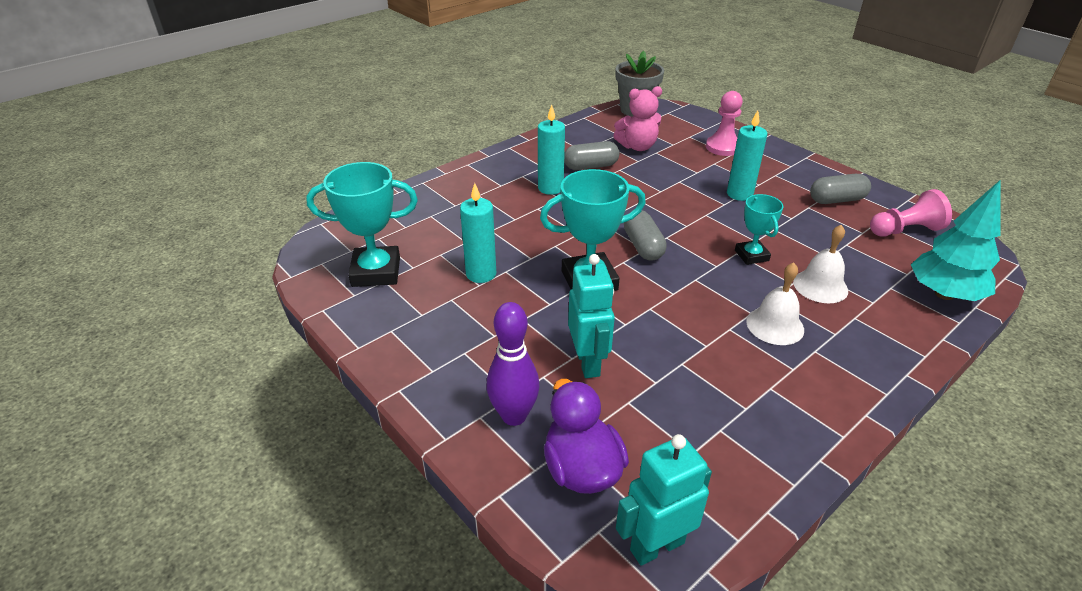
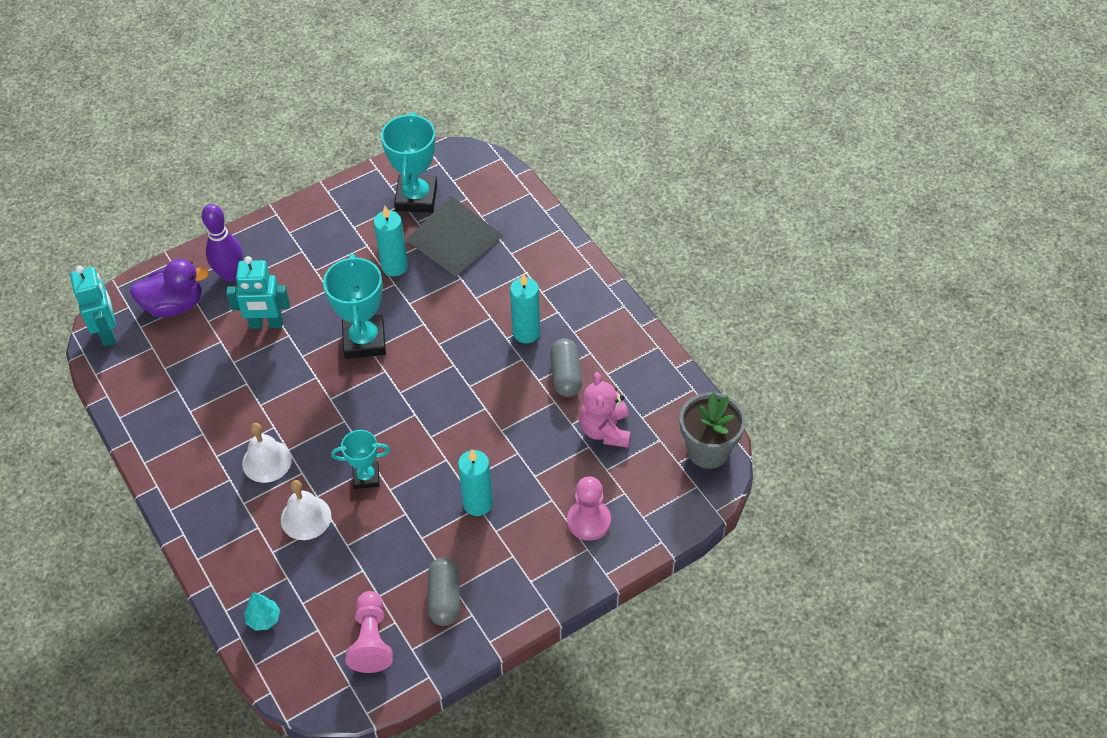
camera: 100 degrees right, 15 degrees up
grey capsule [624,210,667,261] -> none
turquoise tree [911,180,1001,301] -> turquoise tree [244,592,280,631], size x0.47
none -> grey pyramid [406,195,504,276]

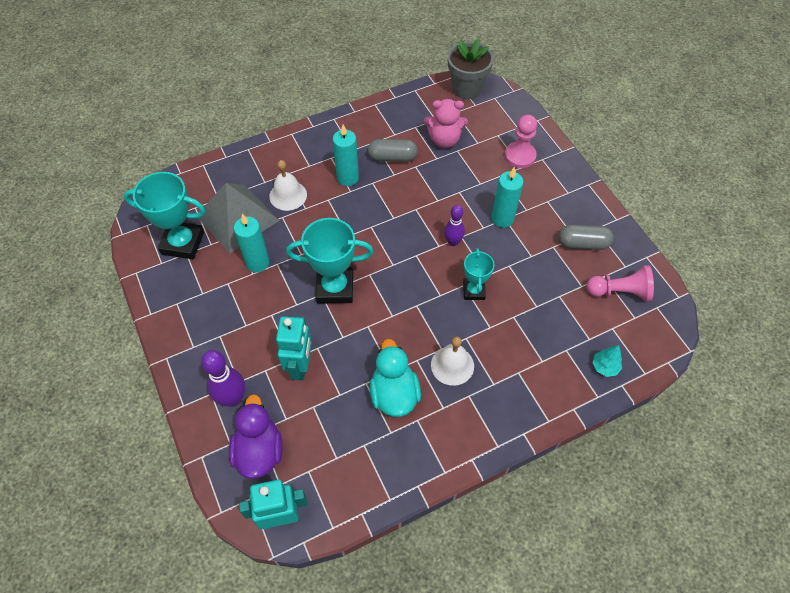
camera: 85 degrees left, 5 degrees up
white bell [281,480,331,540] -> white bell moved to [269,160,307,211]
none -> turquoise duck [370,339,421,417]
none -> purple bowling pin [444,205,465,246]

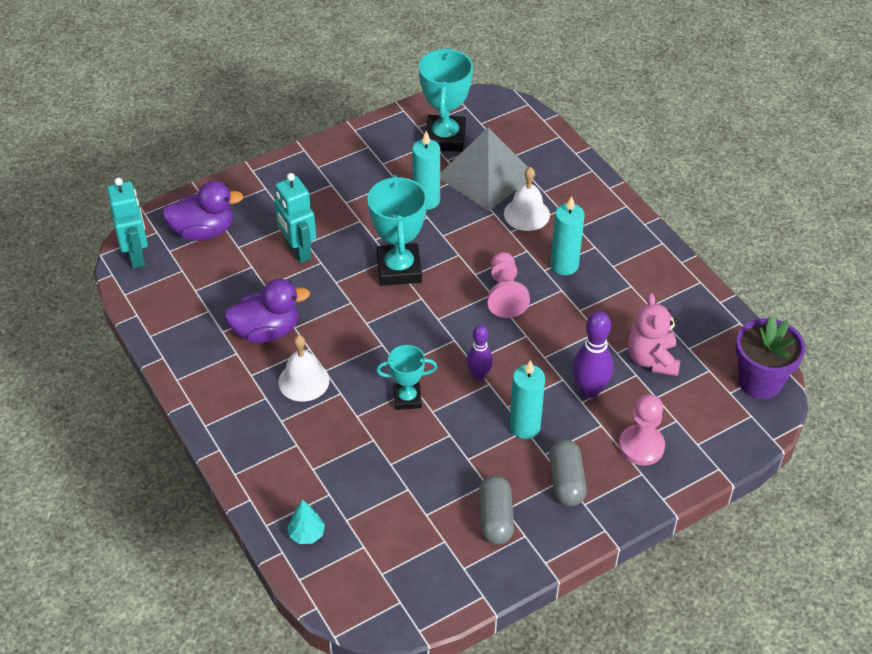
camera: 85 degrees right, 10 degrees down
purple bowling pin [201,350,245,407] -> purple bowling pin moved to [572,311,613,398]
turquoise robot [276,316,312,380] -> turquoise robot turned 60 degrees clockwise [274,173,316,263]
grey capsule [368,139,418,162] -> grey capsule moved to [549,439,587,506]
turquoise duck [370,339,421,417] -> purple duck [224,279,310,343]
grey flower pot [448,39,493,99] -> purple flower pot [736,316,805,399]
pink pawn [586,265,654,301] -> pink pawn moved to [487,252,530,318]

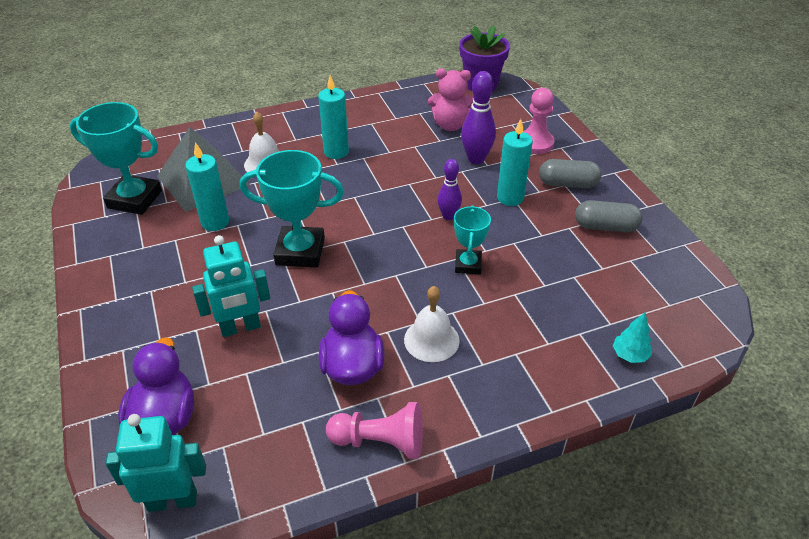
camera: 80 degrees left, 5 degrees down
pink pawn [487,252,530,318] -> pink pawn moved to [326,402,423,459]

